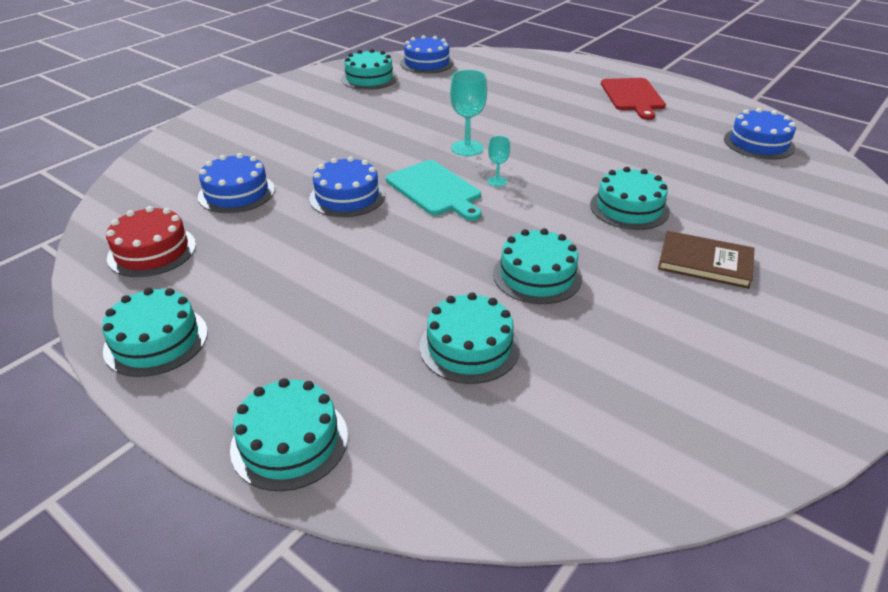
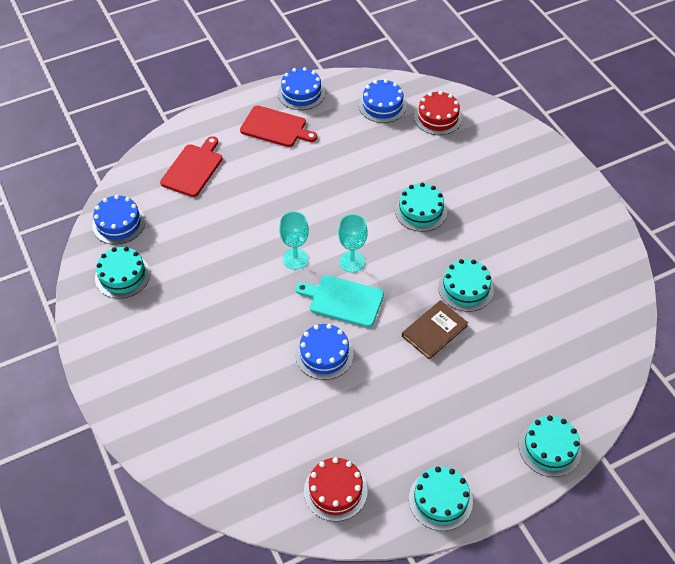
camera: 65 degrees left, 15 degrees up
blue cake [198,153,275,213] -> blue cake moved to [278,67,325,110]
turquoise cutting board [386,160,482,221] -> turquoise cutting board turned 150 degrees counterclockwise [295,275,384,328]
turquoise cake [420,292,520,384] -> none
turquoise goblet [488,136,510,187] -> turquoise goblet [338,214,368,272], size x1.78
brown book [658,231,754,289] -> brown book moved to [402,300,468,360]
none -> red cutting board [160,136,222,197]
none -> red cake [414,91,462,135]

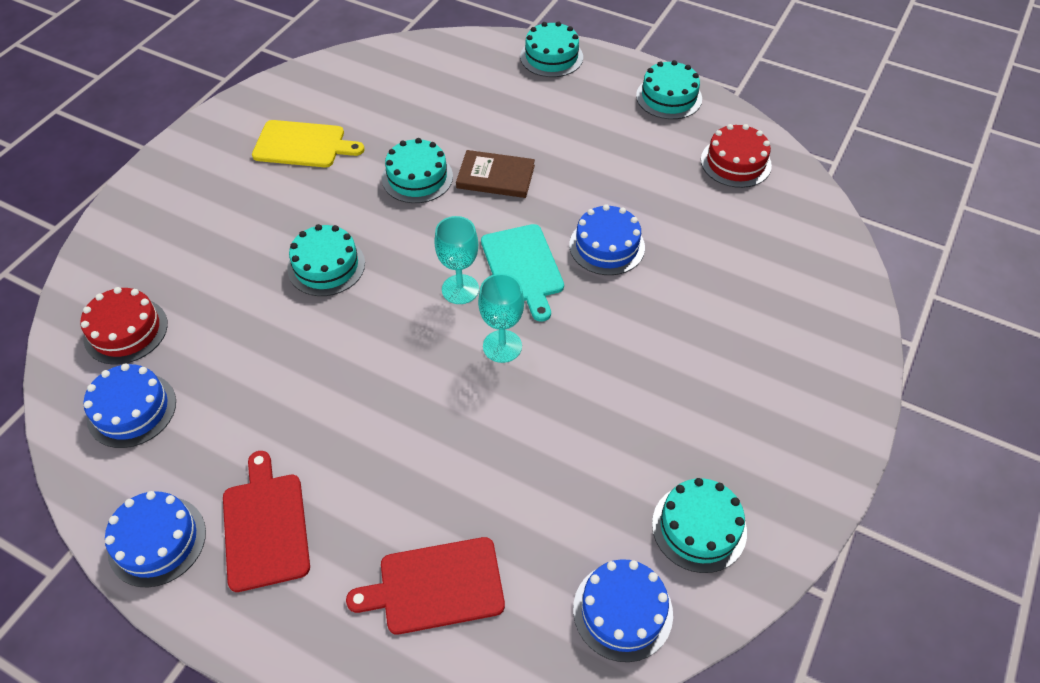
camera: 125 degrees left, 0 degrees up
none -> yellow cutting board [252,120,364,167]

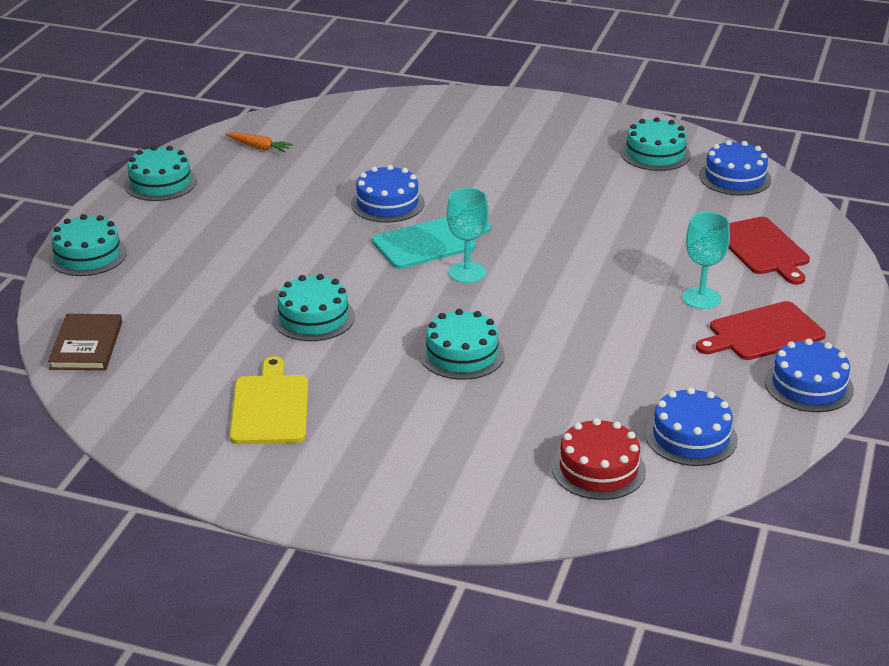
camera: 100 degrees left, 20 degrees down
brown book [456,150,535,198] -> brown book moved to [48,314,122,370]
turquoise goblet [478,274,524,363] -> turquoise goblet moved to [682,212,730,309]
red cake [701,124,772,188] -> orange carrot [225,132,293,152]

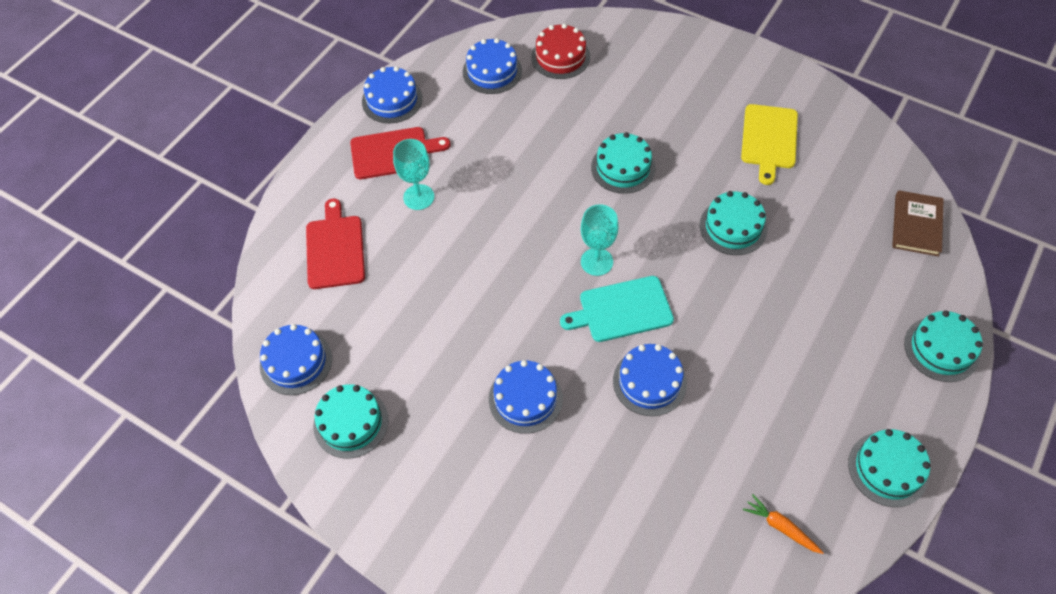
camera: 165 degrees left, 25 degrees up
none -> blue cake [489,360,563,434]

